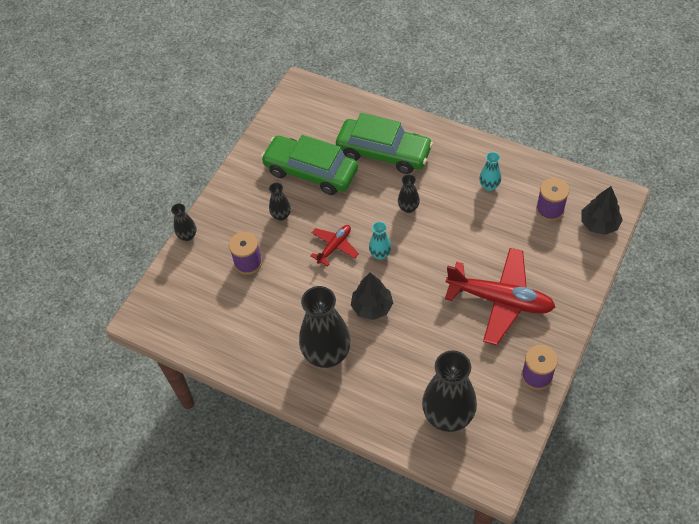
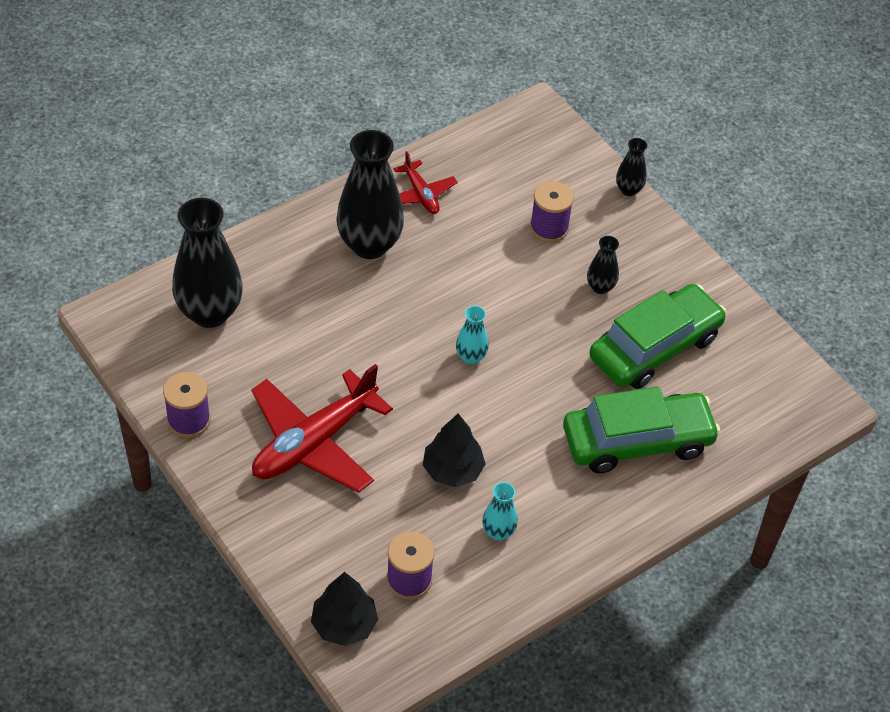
camera: 110 degrees right, 5 degrees down
red plane [310,225,359,266] -> red plane moved to [394,151,458,214]
green car [336,113,433,174] -> green car turned 150 degrees counterclockwise [563,387,721,473]
black tree [351,273,393,320] -> black tree moved to [423,414,486,487]
black vase [398,174,420,213] -> none

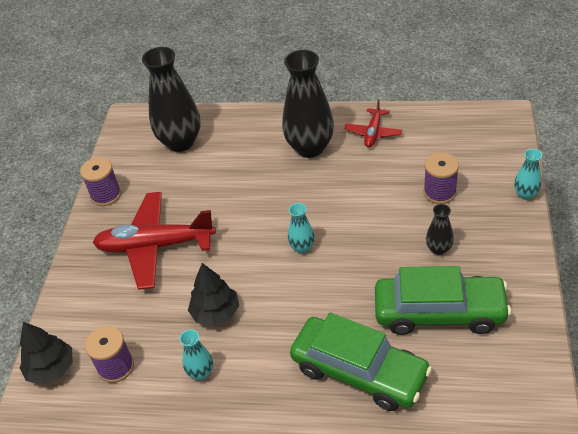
camera: 50 degrees right, 5 degrees down
black vase [616,138,647,196] -> turquoise vase [514,149,542,200]

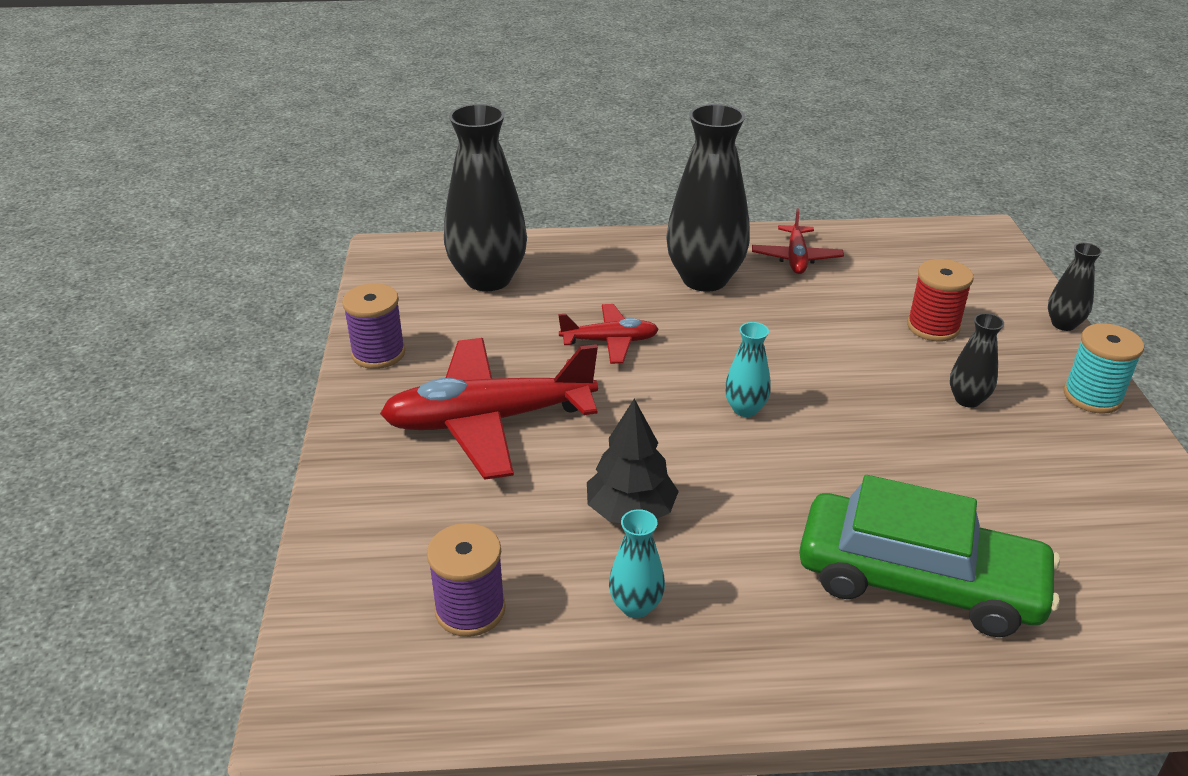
camera: 15 degrees left, 10 degrees down
black tree [20,322,73,385] -> none
green car [375,266,511,335] -> none
purple spool [424,152,459,204] -> red spool [907,259,974,342]
turquoise vase [514,149,542,200] -> black vase [1048,243,1102,331]
none -> red plane [558,304,659,364]
none -> turquoise spool [1063,323,1144,414]

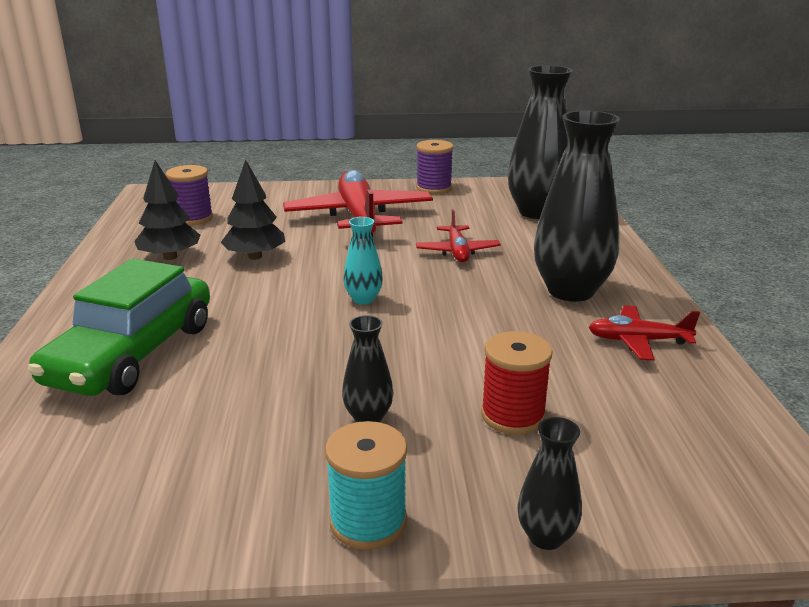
camera: 90 degrees right, 10 degrees down
turquoise vase [609,509,665,618] -> black tree [134,160,200,260]

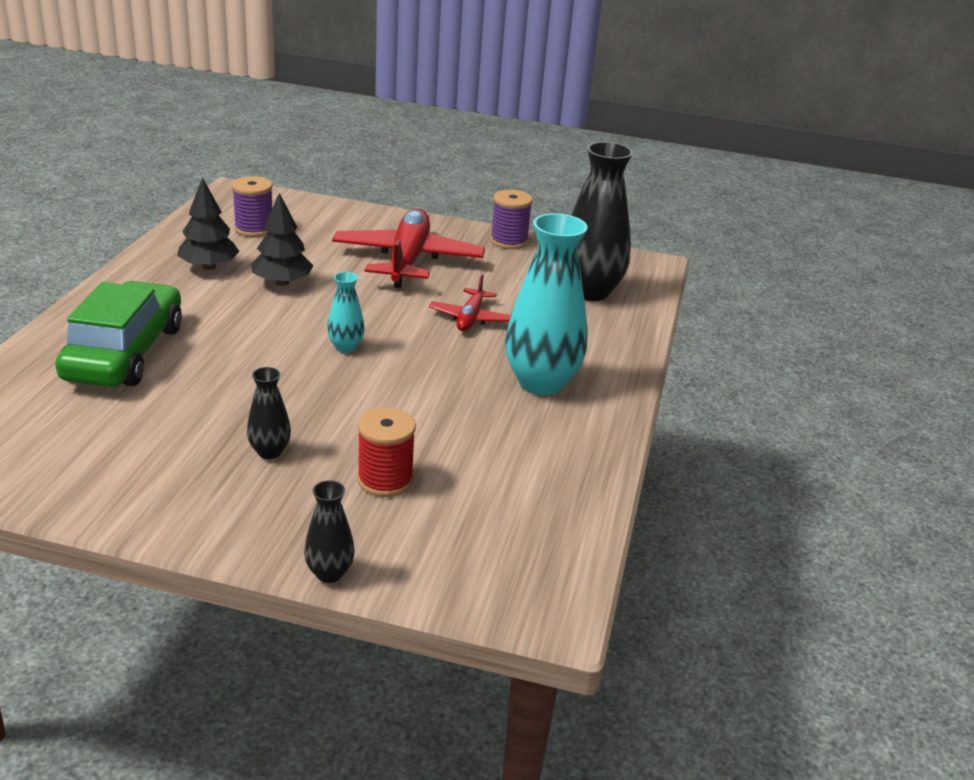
camera: 15 degrees right, 5 degrees up
green car [28,259,210,396] -> green car turned 150 degrees clockwise [55,281,182,387]
turquoise spool [325,421,407,550] -> none
black vase [534,110,620,302] -> turquoise vase [505,213,588,396]
red plane [588,305,700,361] -> none

